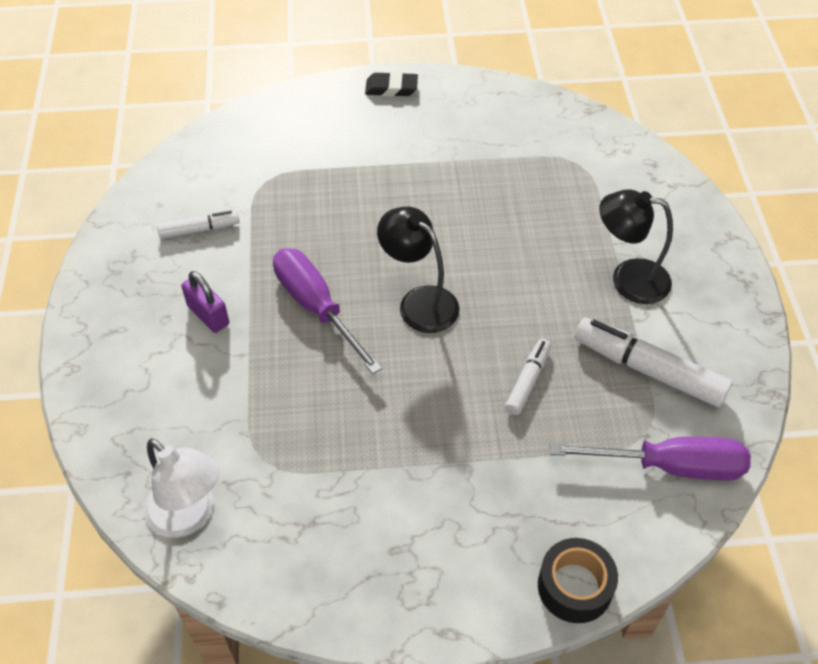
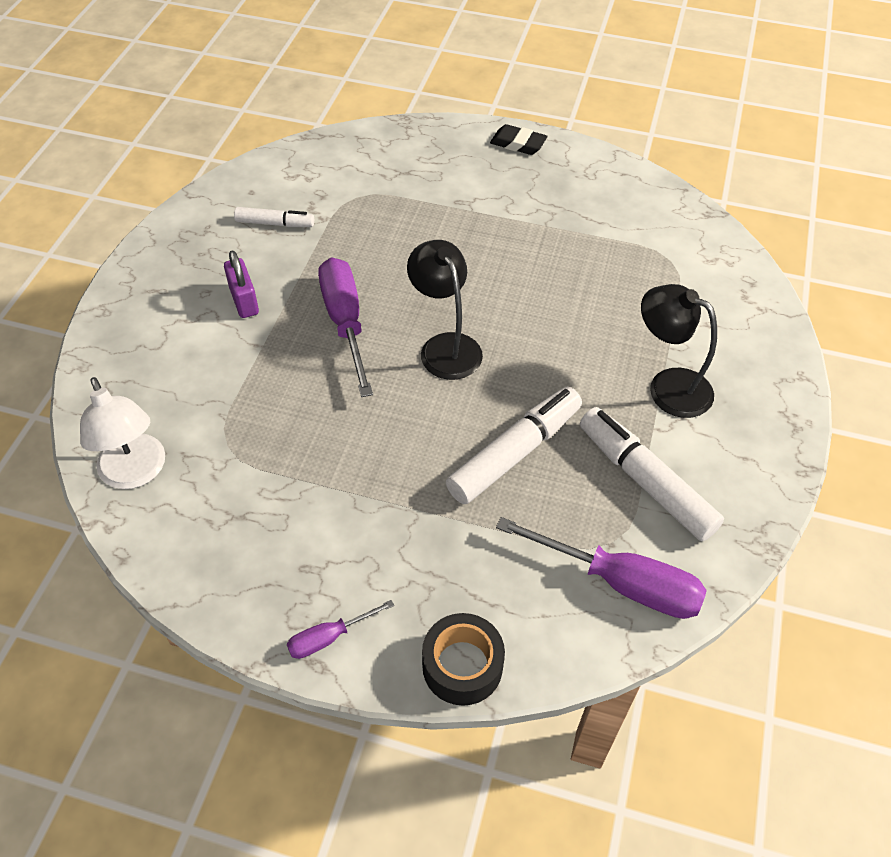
camera: 20 degrees right, 0 degrees up
white marker [505,339,551,415] -> white marker [446,387,582,504], size x1.78
none -> purple screwdriver [287,600,394,659]

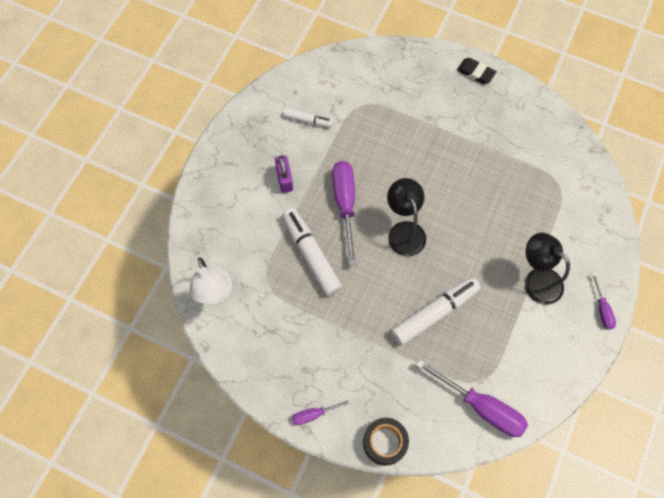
camera: 10 degrees right, 15 degrees up
white marker [580,407,724,541] -> white marker moved to [282,208,342,296]
none -> purple screwdriver [592,273,616,329]

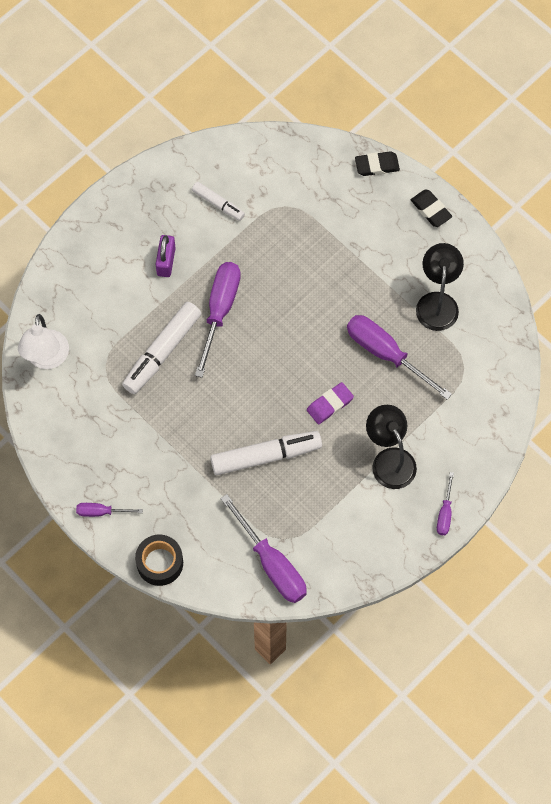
camera: 20 degrees right, 0 degrees up
white marker [282,208,342,296] -> white marker turned 135 degrees counterclockwise [122,302,201,394]
black lamp [387,178,426,257] -> black lamp moved to [416,243,464,331]
none -> purple eraser [307,382,354,424]
none -> purple screwdriver [347,315,452,400]
none -> black eraser [355,151,400,176]

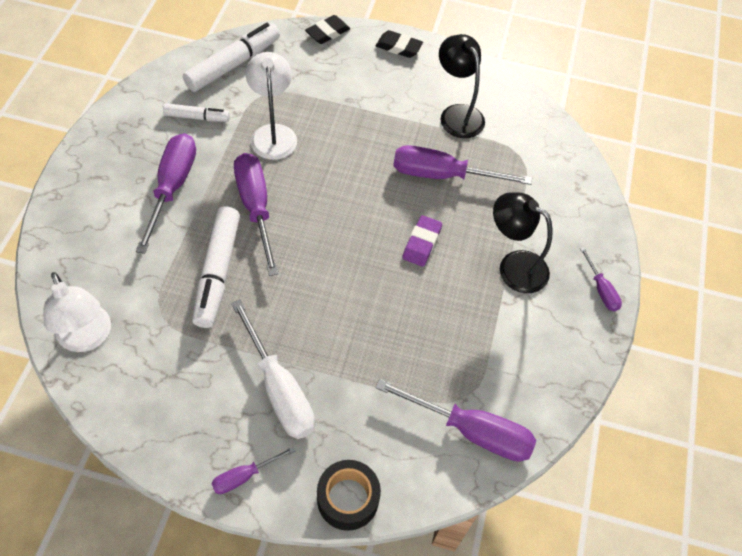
camera: 35 degrees left, 10 degrees down
purple padlock [156,235,176,277] -> purple screwdriver [136,133,196,254]
white marker [210,431,322,475] -> white marker moved to [183,23,280,92]
none -> white screwdriver [231,299,315,439]
none -> white lamp [246,52,297,160]

